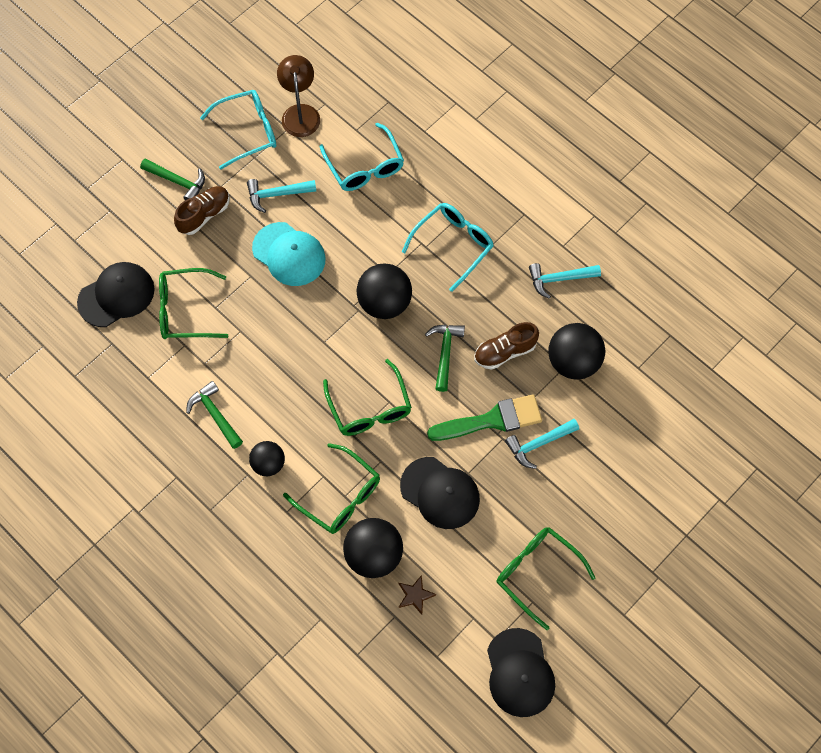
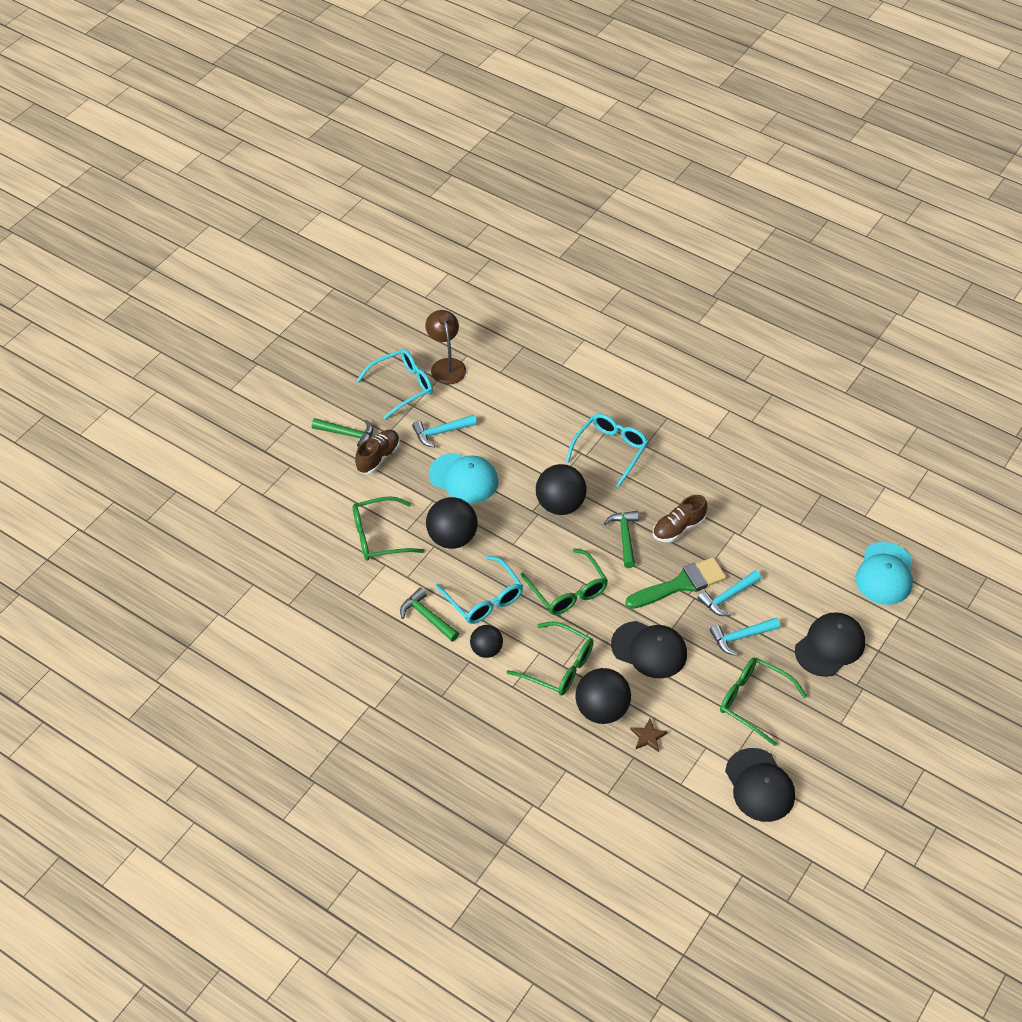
camera: 10 degrees left, 15 degrees down
black cap [77,262,155,327] -> black cap moved to [795,612,865,677]
turquoise glasses [320,123,404,191] -> turquoise glasses moved to [435,556,523,624]
turquoise hammer [529,263,601,299] -> turquoise hammer moved to [710,617,780,656]
black ball [548,323,605,380] -> black ball moved to [426,497,478,549]
none -> turquoise cap [856,542,913,605]

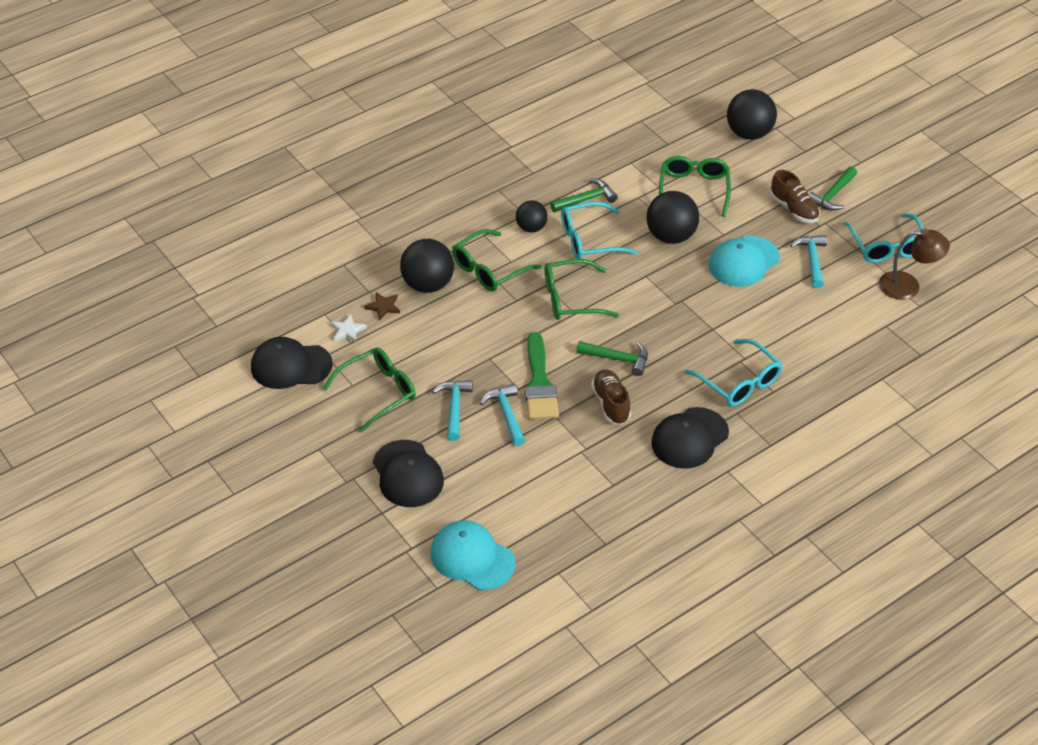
camera: 110 degrees right, 5 degrees down
black ball [536,464,587,515] -> black ball moved to [727,89,777,140]
black cap [611,621,687,679] -> black cap moved to [651,407,729,469]
none -> white star [330,314,367,343]

